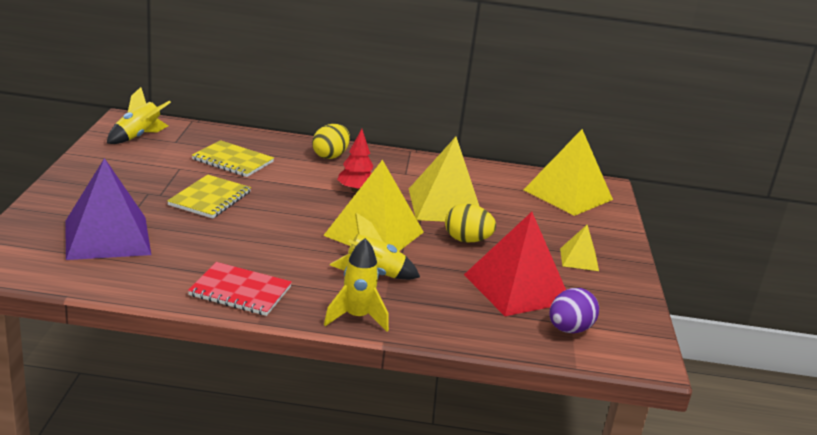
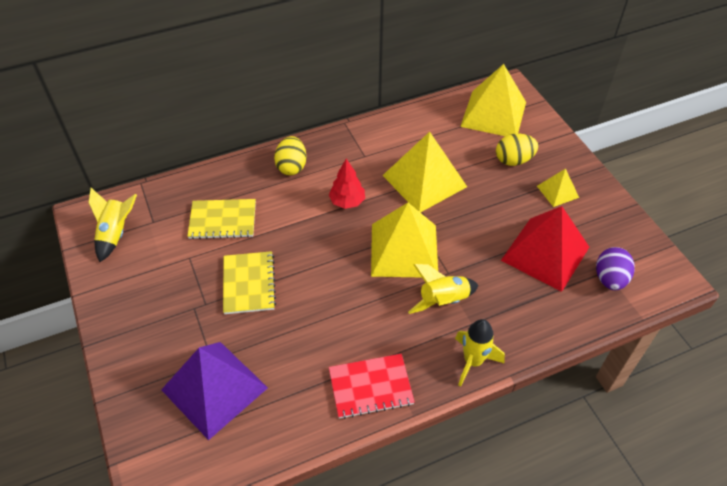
camera: 25 degrees left, 25 degrees up
yellow egg [445,204,496,242] -> yellow egg moved to [496,133,538,166]

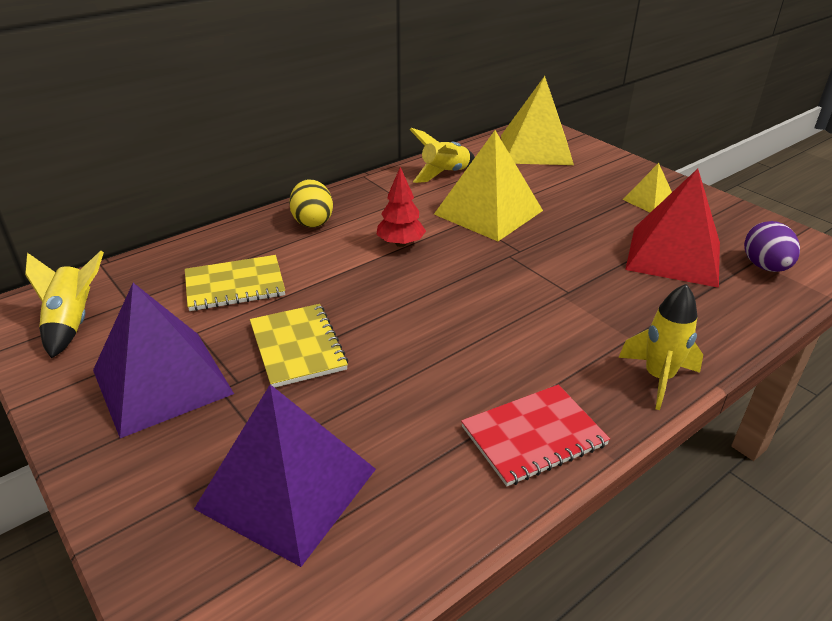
camera: 15 degrees left, 15 degrees down
yellow pyramid [371,203,438,277] -> none
yellow rocket [408,264,479,314] -> yellow rocket moved to [410,128,475,183]
yellow egg [496,133,538,166] -> none
none -> purple pyramid [93,283,234,438]

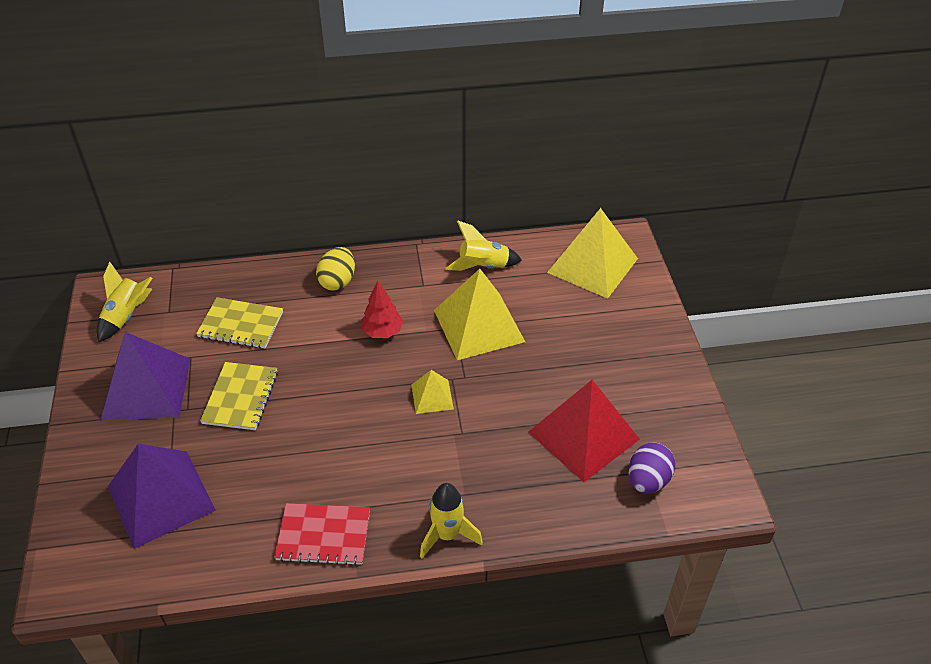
camera: 30 degrees right, 10 degrees up
yellow pyramid [623,163,672,213] -> yellow pyramid moved to [412,370,454,414]

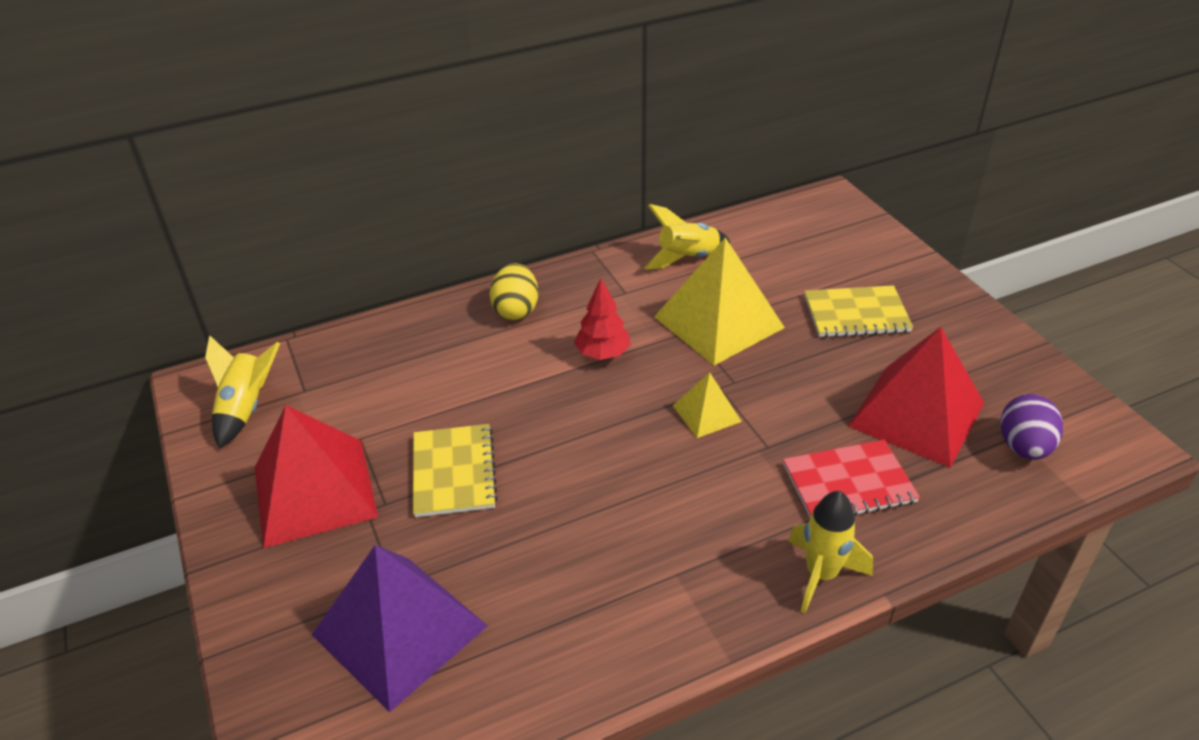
camera: 15 degrees left, 5 degrees down
purple pyramid [101,332,191,420] -> red pyramid [255,405,378,548]
yellow notebook [196,297,283,349] -> yellow notebook moved to [804,285,913,337]
red notebook [274,503,370,566] -> red notebook moved to [783,440,920,518]
yellow pyramid [547,208,638,299] -> none

